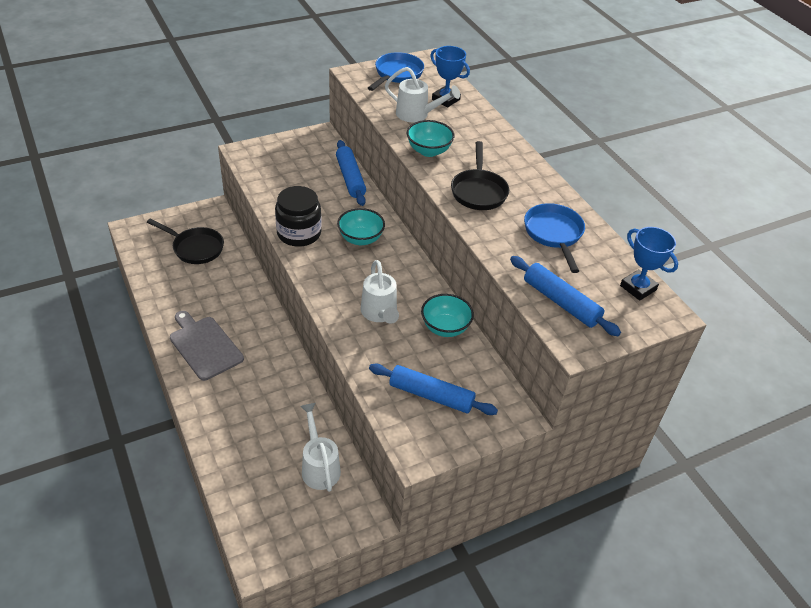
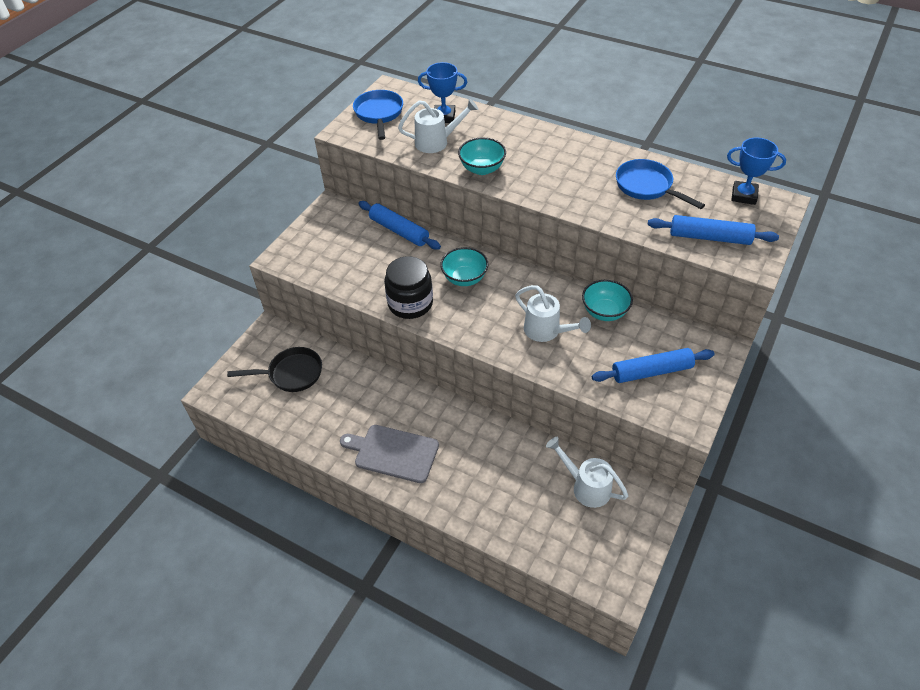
camera: 30 degrees left, 5 degrees up
black pan [451,141,509,210] -> none

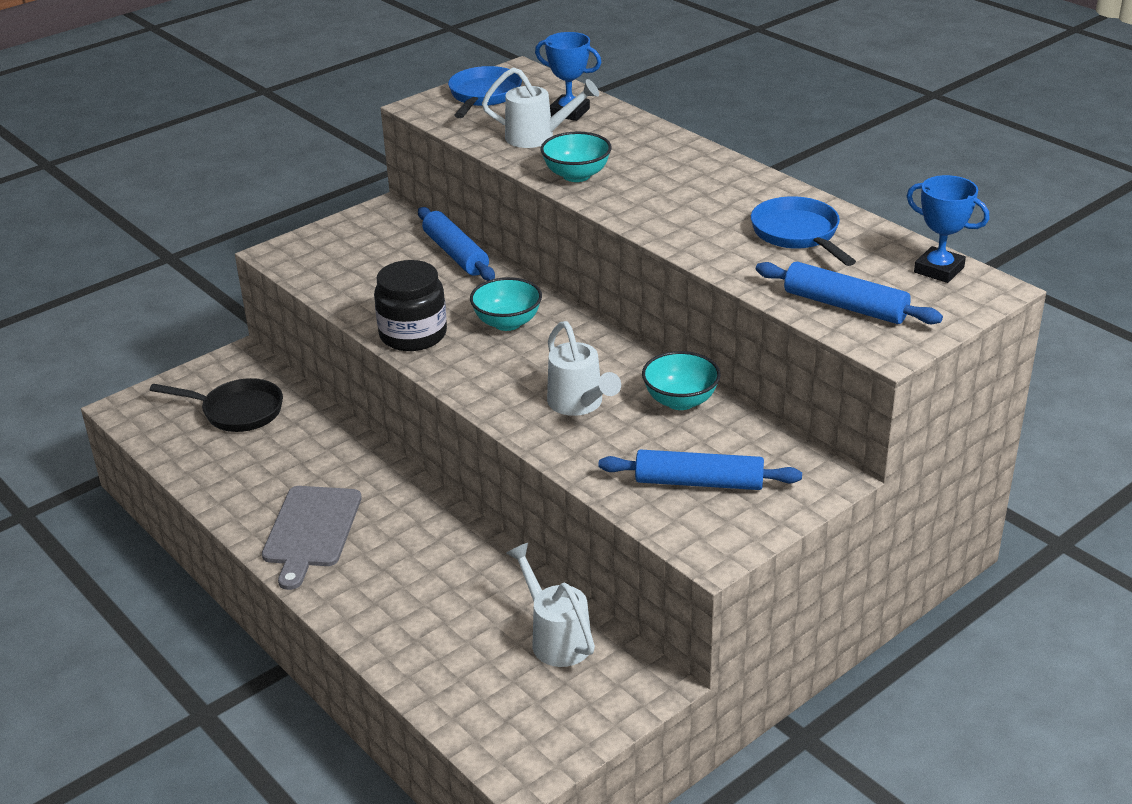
camera: 20 degrees right, 15 degrees down
grey cutting board [340,425,439,483] -> grey cutting board turned 120 degrees counterclockwise [262,486,362,590]

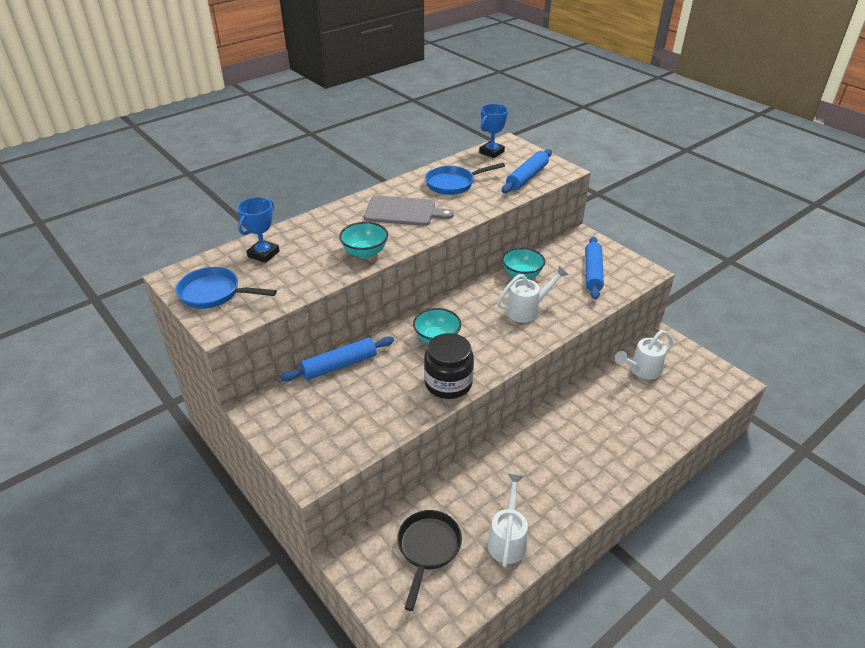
camera: 90 degrees left, 5 degrees up
grey cutting board [262,486,362,590] -> grey cutting board moved to [364,195,454,226]
white watering can [482,67,599,148] -> white watering can moved to [487,473,528,567]

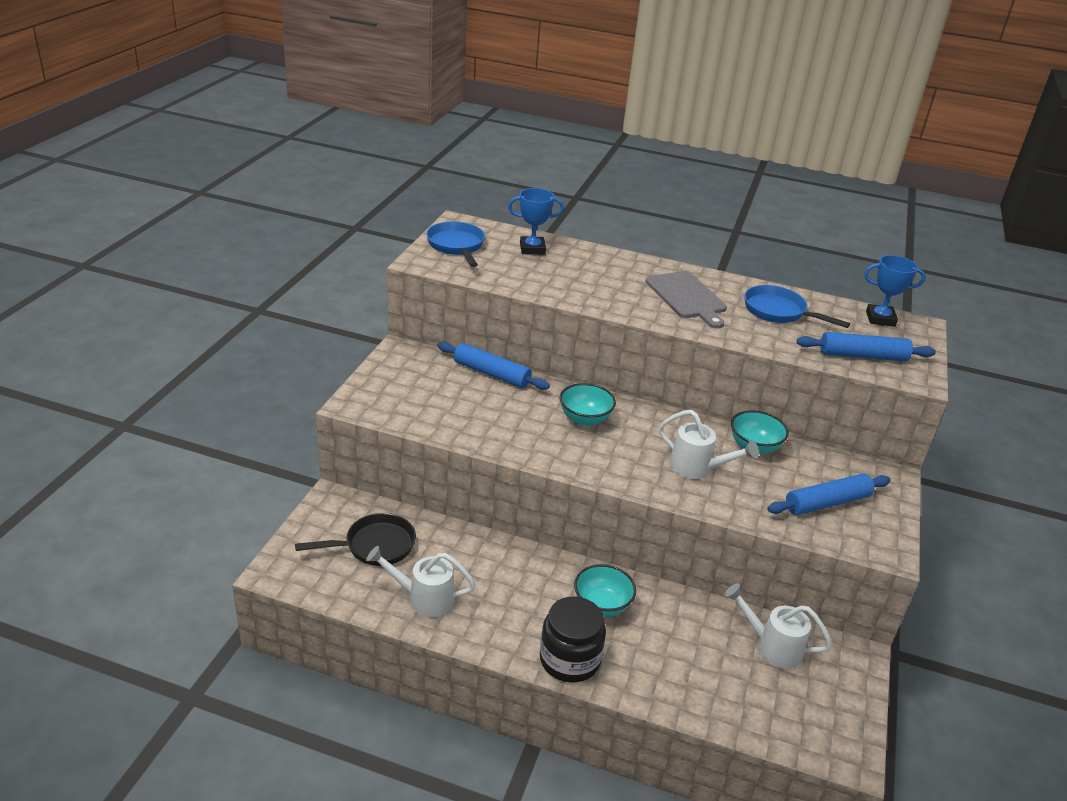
camera: 55 degrees right, 5 degrees down
turquoise bowl [339,222,388,258] -> turquoise bowl moved to [574,564,636,617]
black jar [424,333,474,399] -> black jar moved to [540,596,606,682]
white watering can [487,473,528,567] -> white watering can turned 150 degrees counterclockwise [366,546,476,618]

